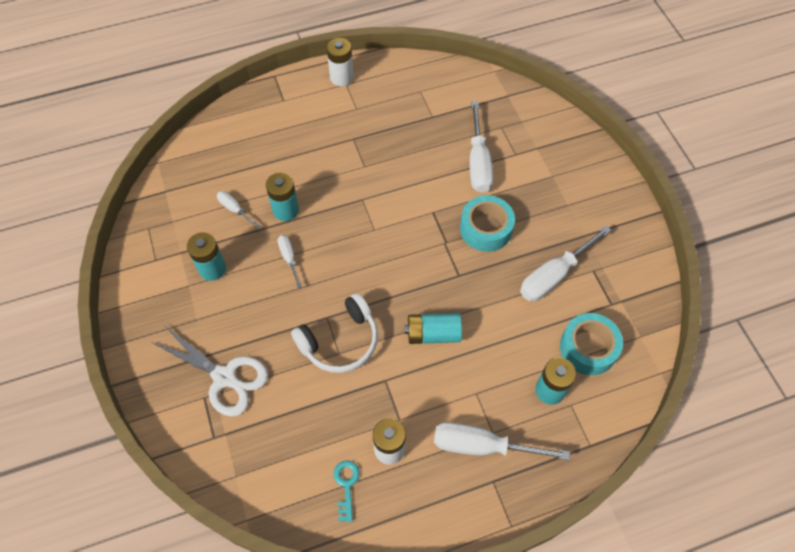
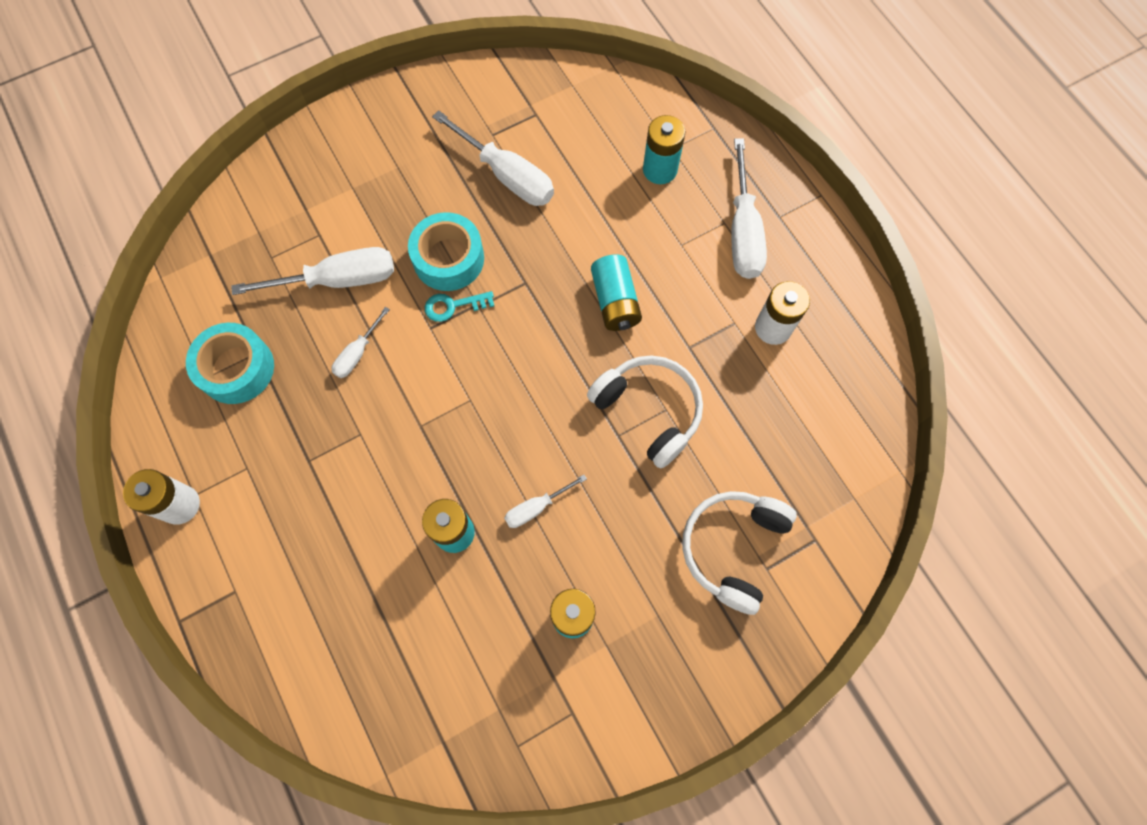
camera: 100 degrees left, 10 degrees up
white scissors [151,326,268,417] -> white headphones [682,491,797,615]
white screwdriver [217,191,261,229] -> white screwdriver moved to [332,307,390,378]
turquoise key [333,460,360,522] -> turquoise key moved to [425,291,494,322]
turquoise tape [560,313,623,375] -> turquoise tape moved to [186,323,274,404]

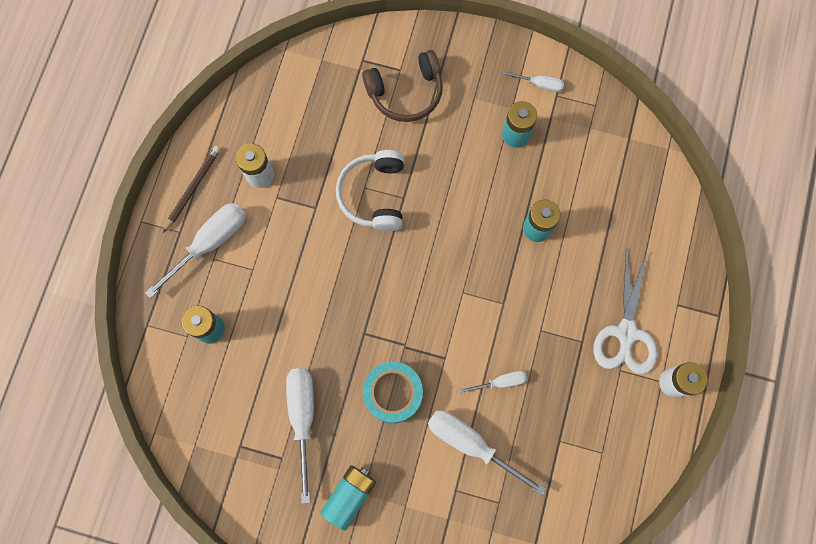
camera: 135 degrees left, 5 degrees up
turquoise tape [186,323,274,404] -> none
turquoise key [425,291,494,322] -> none
white screwdriver [504,475,587,528] -> white screwdriver moved to [502,71,564,92]
turquoise battery [591,254,642,331] -> turquoise battery moved to [320,465,376,531]
white headphones [682,491,797,615] -> brown headphones [362,50,443,122]
none -> brown pencil [163,146,221,233]
none -> white scissors [593,249,657,375]

